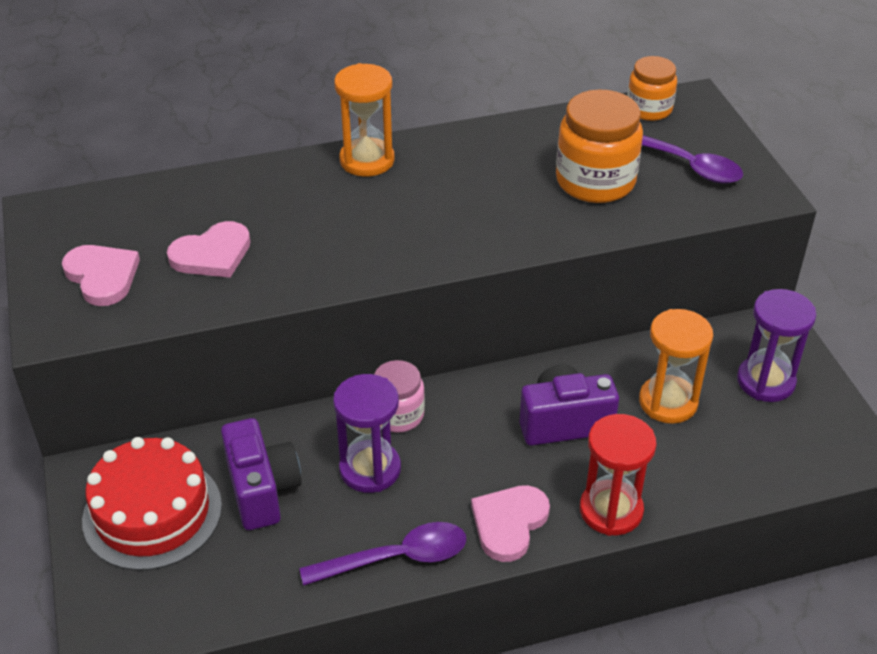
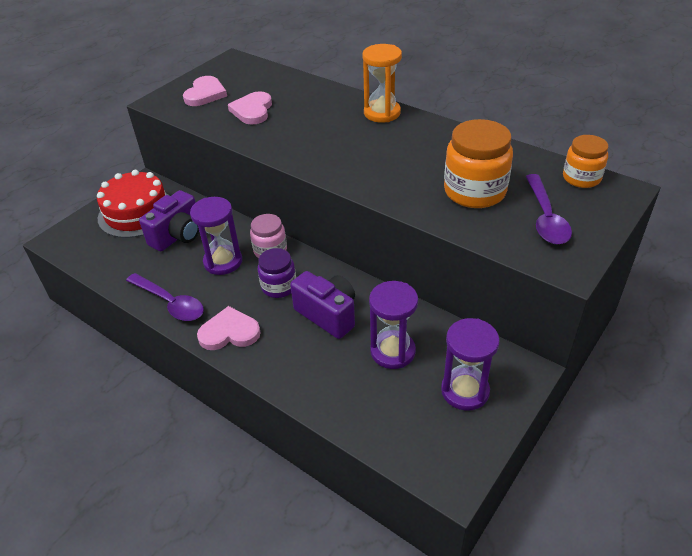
camera: 55 degrees right, 0 degrees up
pink heart [167,221,250,278] -> pink heart turned 75 degrees clockwise [228,91,272,125]
red hourglass [580,414,657,536] -> none
orange hourglass [639,309,713,424] -> purple hourglass [369,281,418,369]
none -> purple jar [258,248,296,298]

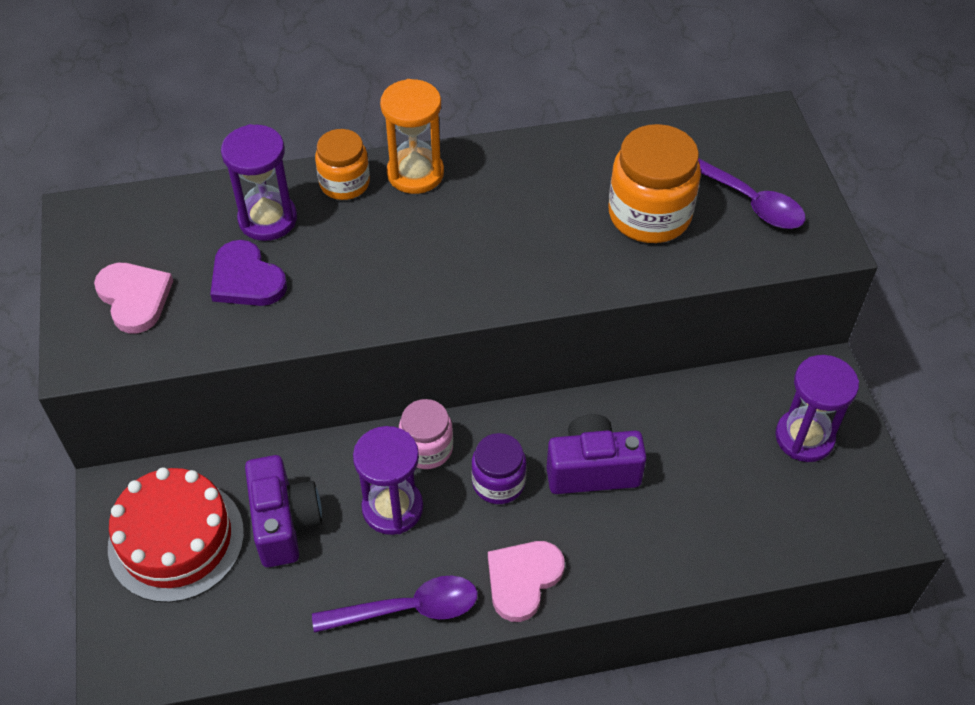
camera: 50 degrees left, 10 degrees up
pink heart [228,91,272,125] -> purple heart [210,240,287,306]
purple hourglass [369,281,418,369] -> purple hourglass moved to [221,124,297,241]
orange jar [563,135,608,188] -> orange jar moved to [315,129,370,200]

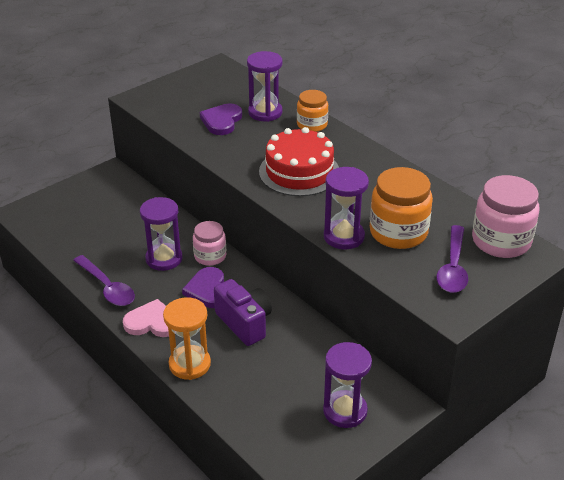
camera: 60 degrees right, 15 degrees down
pink heart [94,263,173,333] -> none
red cake [108,467,244,603] -> red cake moved to [259,127,339,196]
purple camera [245,455,322,567] -> none
orange hourglass [380,79,444,194] -> orange hourglass moved to [163,297,211,380]
purple jar [472,433,526,504] -> purple heart [182,267,224,308]
none -> purple hourglass [324,167,369,249]
none -> pink jar [472,175,539,258]

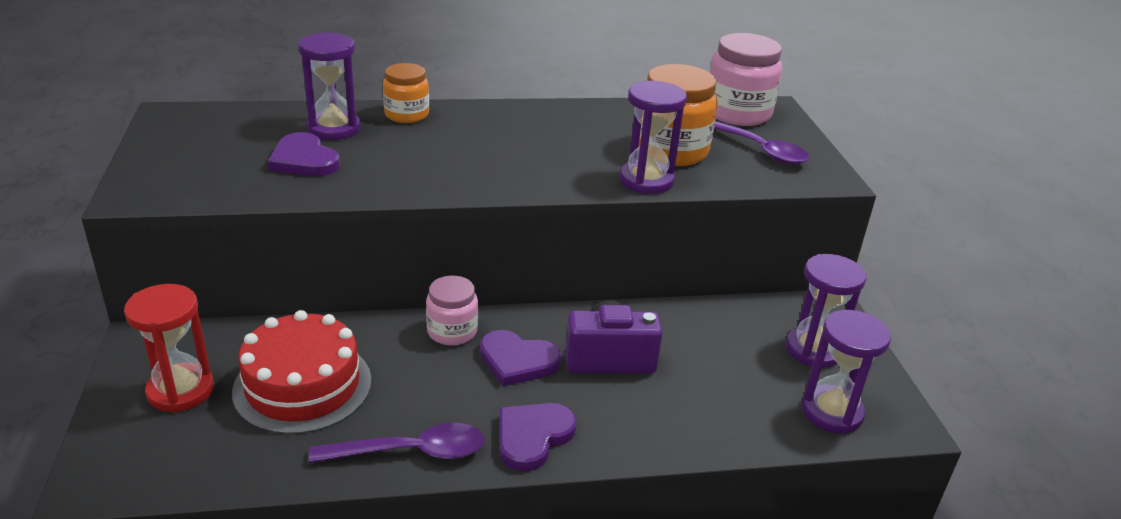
camera: 60 degrees left, 5 degrees down
pink heart [123,299,169,337] -> purple heart [499,403,577,471]
purple hourglass [140,197,183,271] -> purple hourglass moved to [802,310,891,434]
orange hourglass [163,297,211,380] -> none
red cake [259,127,339,196] -> red cake moved to [232,310,371,434]
none -> red hourglass [124,284,214,413]

